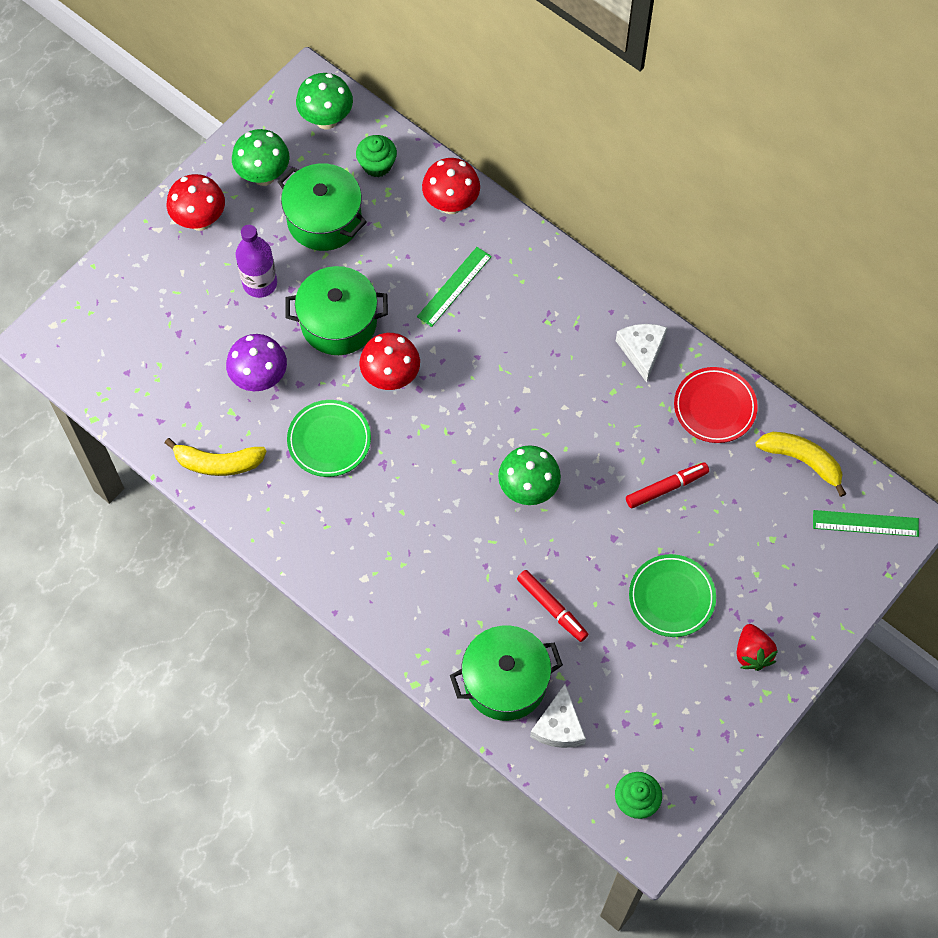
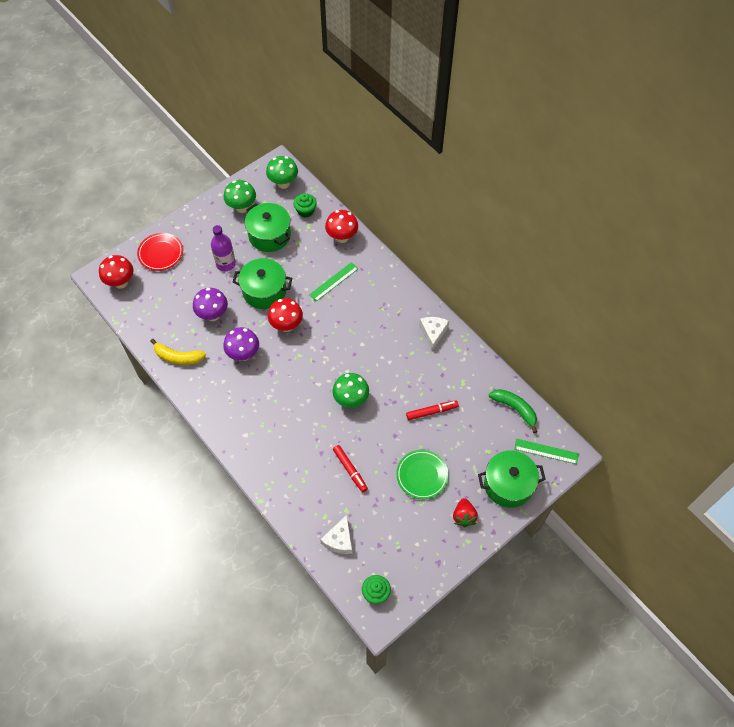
camera: 10 degrees right, 5 degrees down
red mushroom [167,174,225,231] -> red mushroom moved to [99,255,133,289]
green plate [287,400,371,477] -> purple mushroom [223,327,259,361]
green pot [450,625,563,721] -> green pot moved to [478,450,546,508]
red plate [674,367,758,443] -> red plate moved to [137,233,183,271]
yellow banana [756,432,846,497] -> green banana [489,389,537,433]

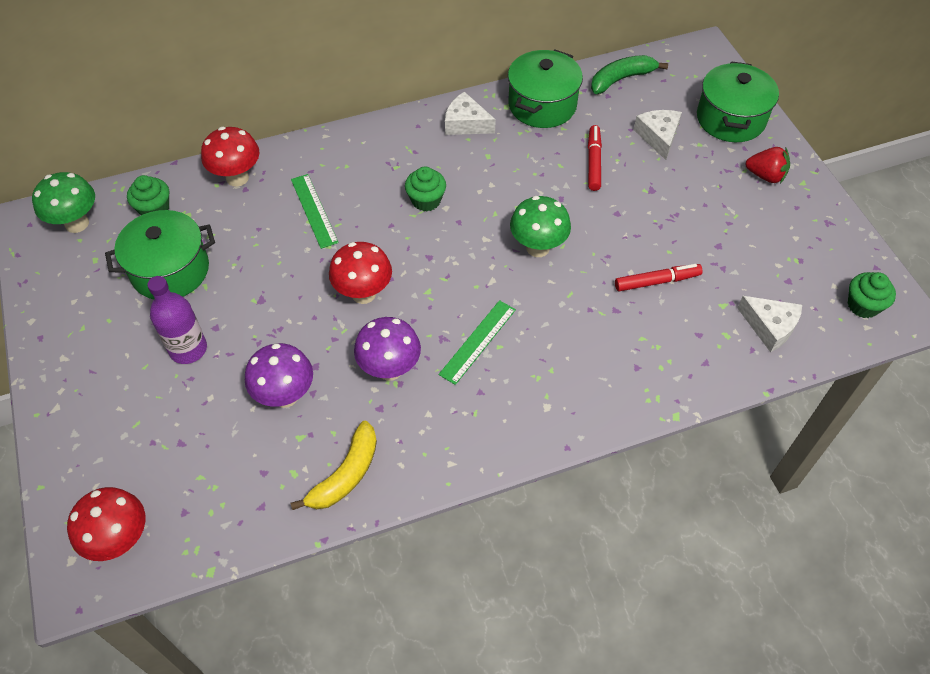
camera: 70 degrees left, 5 degrees down
red plate [137,233,183,271] -> none
green mushroom [224,180,256,213] -> none
green pot [232,258,292,309] -> green pot moved to [508,50,583,128]
green plate [396,450,449,499] -> none
green ruler [514,439,579,464] -> green ruler moved to [439,300,516,385]
none -> green cupcake [405,166,446,211]
none -> white cheese [634,110,682,160]

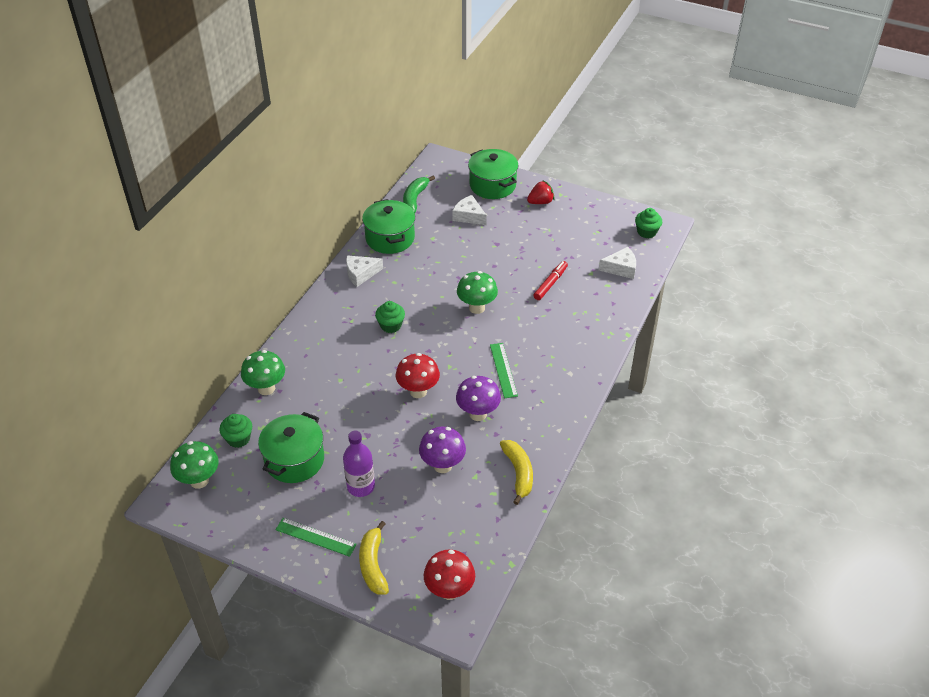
camera: 45 degrees left, 10 degrees down
red mushroom [201,127,260,187] -> green mushroom [241,350,285,395]
green ruler [291,174,339,249] -> green ruler moved to [275,518,357,557]
red marker [588,125,602,191] -> none
none -> yellow banana [359,521,389,595]

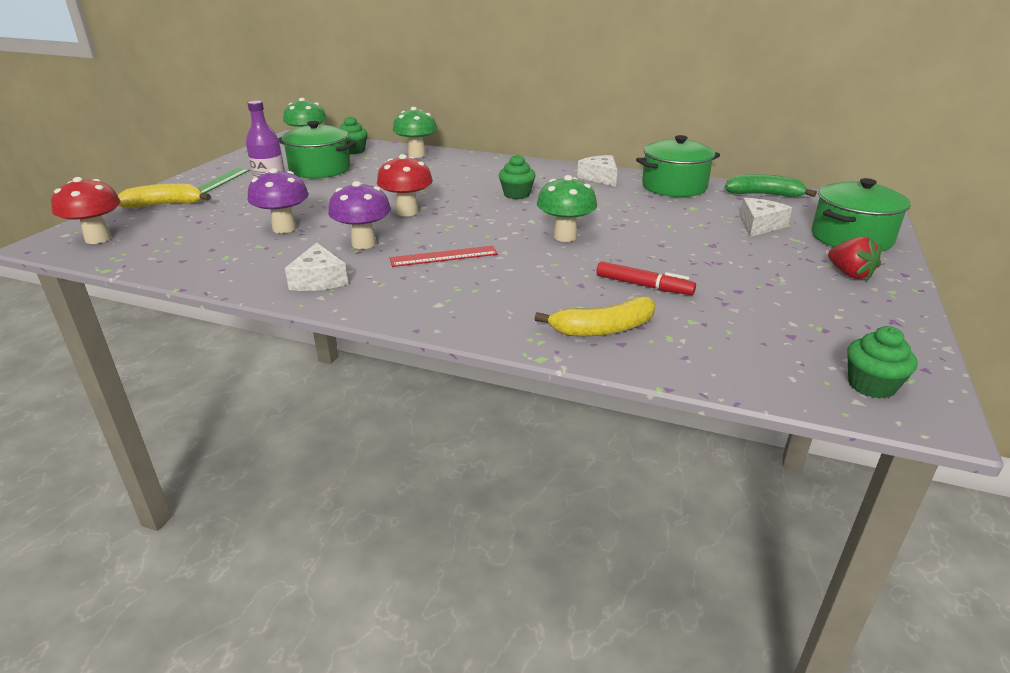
camera: 85 degrees right, 15 degrees down
green ruler [490,343,518,398] -> red ruler [390,246,498,267]
yellow banana [500,440,533,505] -> yellow banana moved to [535,296,656,337]
white cheese [599,247,636,279] -> white cheese moved to [285,242,348,291]

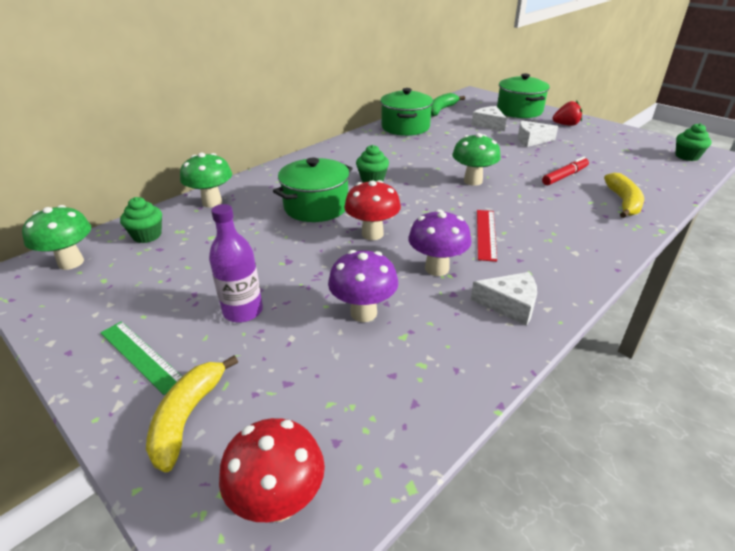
camera: 65 degrees left, 5 degrees up
green pot [278,121,356,179] -> green pot moved to [273,158,353,222]
white cheese [577,155,617,187] -> white cheese moved to [518,120,558,147]

